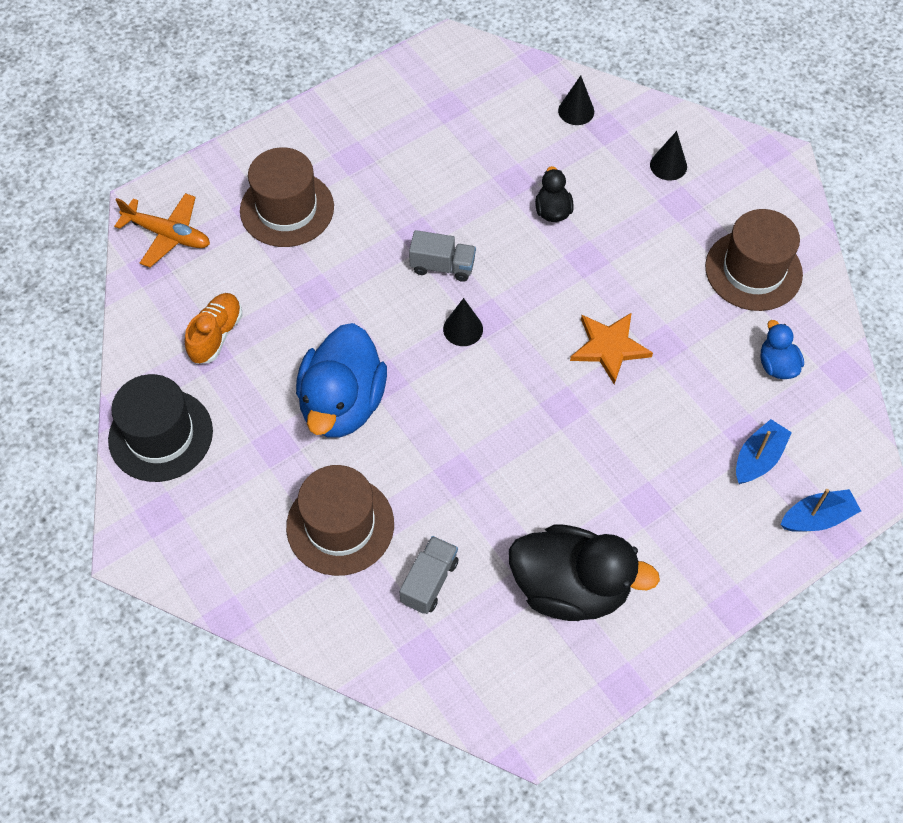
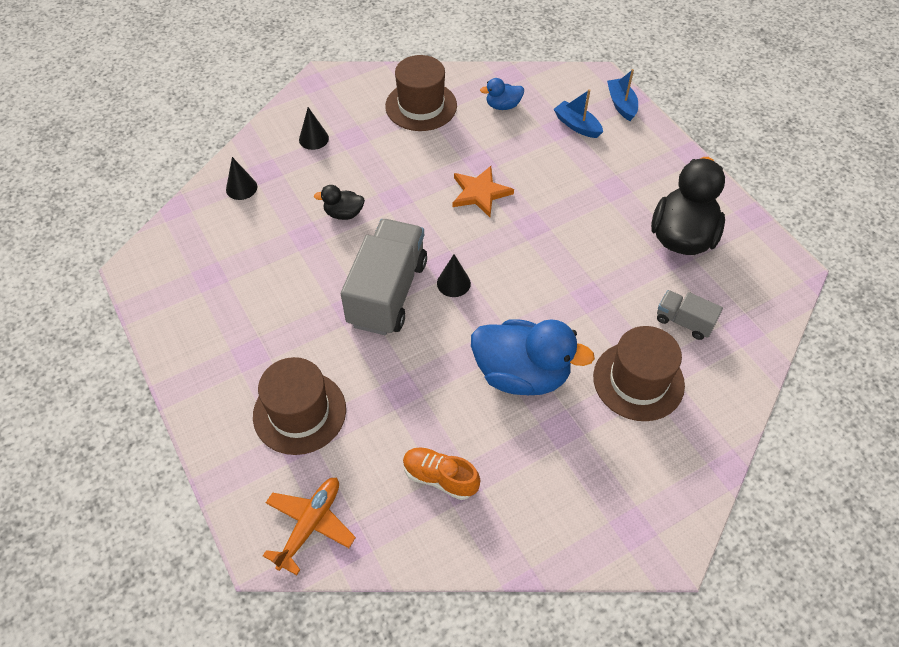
camera: 85 degrees left, 5 degrees down
black hat [108,374,213,482] -> none
grey truck [409,230,476,282] -> grey truck [341,219,427,335], size x2.04

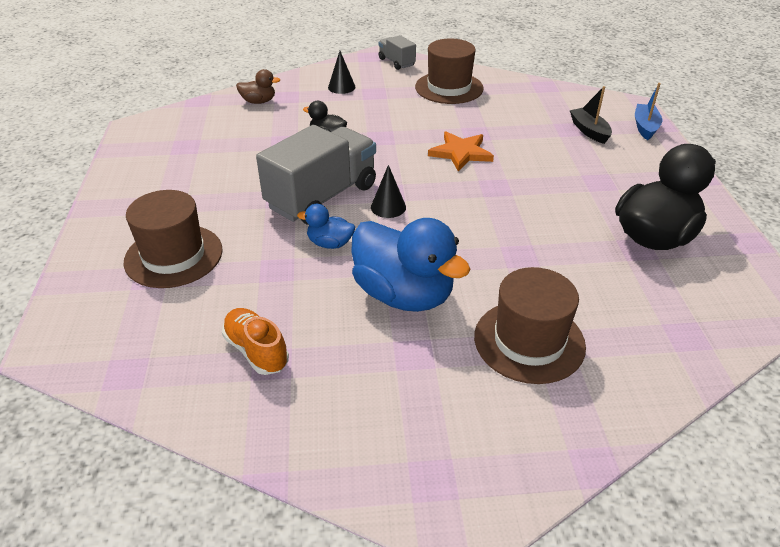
camera: 25 degrees right, 15 degrees down
black cone [226,157,257,200] -> brown duck [236,69,280,104]
orange plane [263,478,356,575] -> none
blue duck [480,78,524,110] -> blue duck moved to [297,204,355,249]
blue boat [554,89,603,138] -> black boat [570,86,612,144]
grey truck [657,290,723,340] -> grey truck moved to [378,35,416,70]

